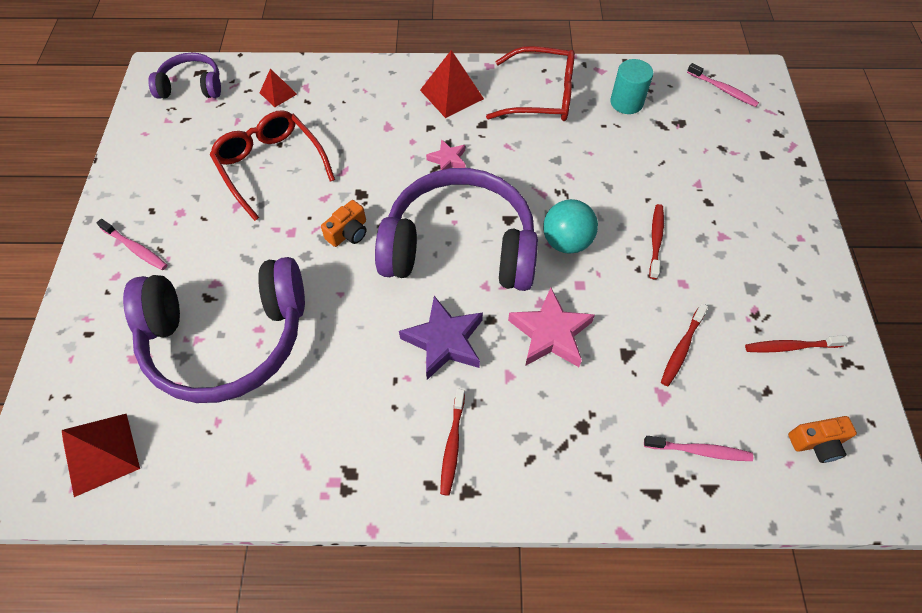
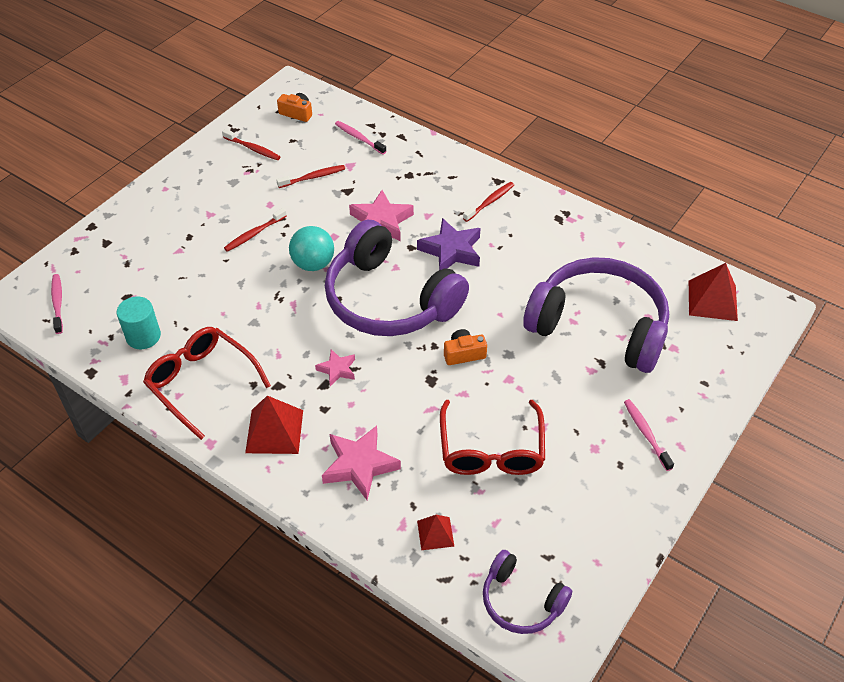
camera: 145 degrees left, 10 degrees down
none -> pink star [322,426,401,500]

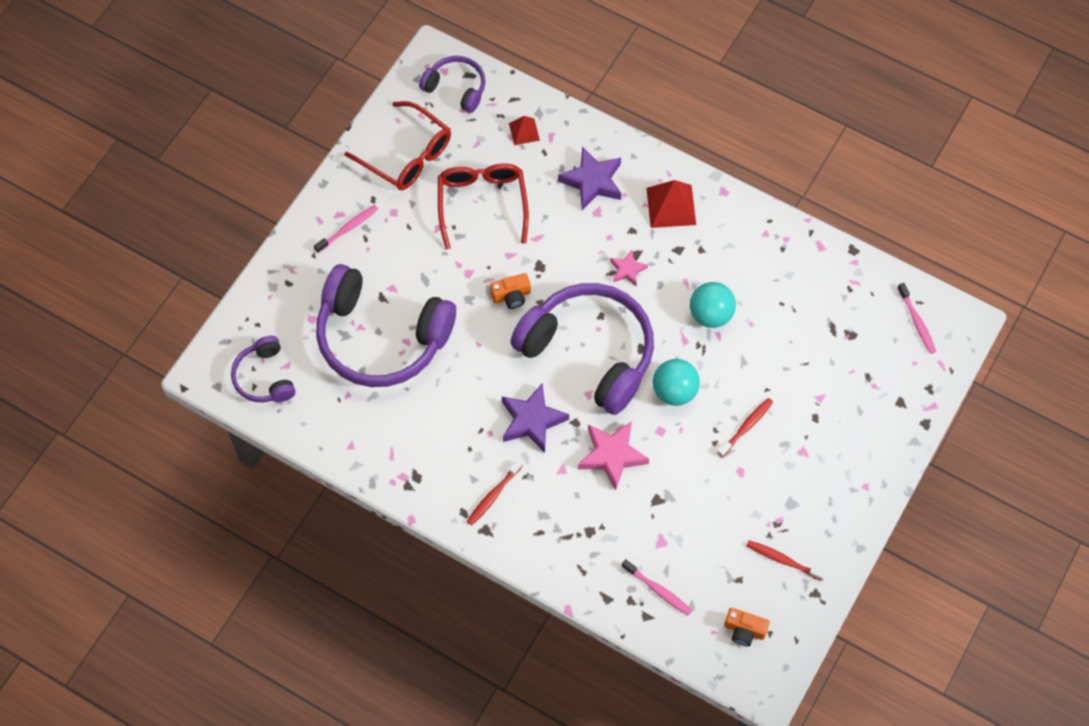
camera: 175 degrees right, 15 degrees up
turquoise cylinder [116,297,161,349] -> none
red glasses [143,327,271,440] -> red glasses moved to [344,101,451,190]
red toothbrush [276,165,345,188] -> none
pink star [322,426,401,500] -> purple star [558,146,622,210]
pink toothbrush [624,399,674,471] -> pink toothbrush turned 105 degrees counterclockwise [314,205,378,253]
red pyramid [689,263,738,321] -> purple headphones [231,336,295,402]
none -> turquoise ball [690,282,736,328]

